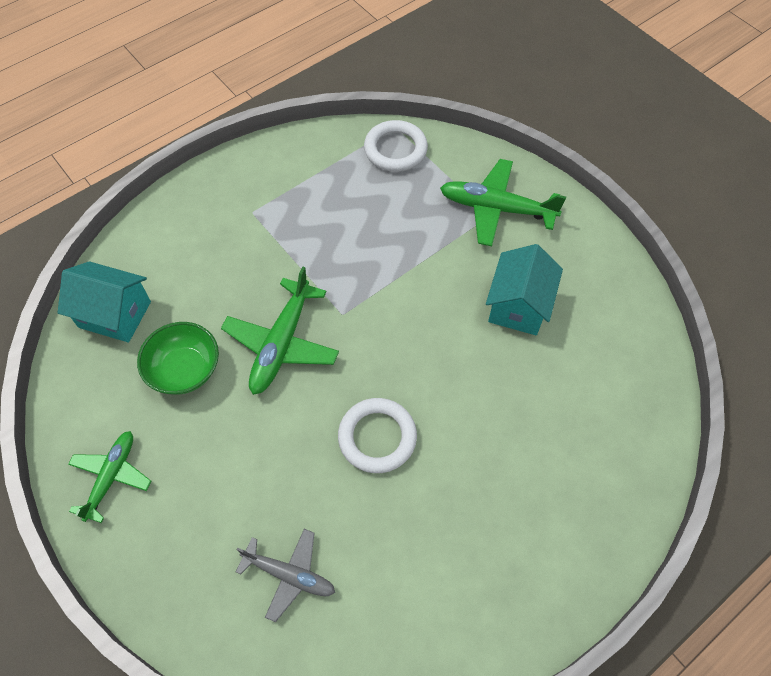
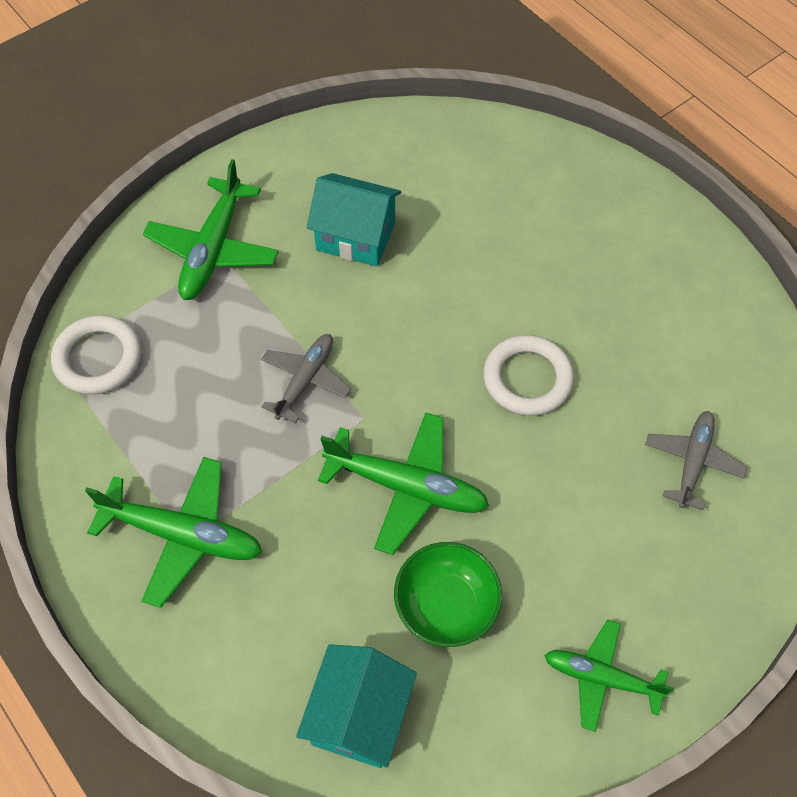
camera: 90 degrees left, 0 degrees up
none -> green plane [85,457,262,608]
none -> grey plane [261,334,351,423]

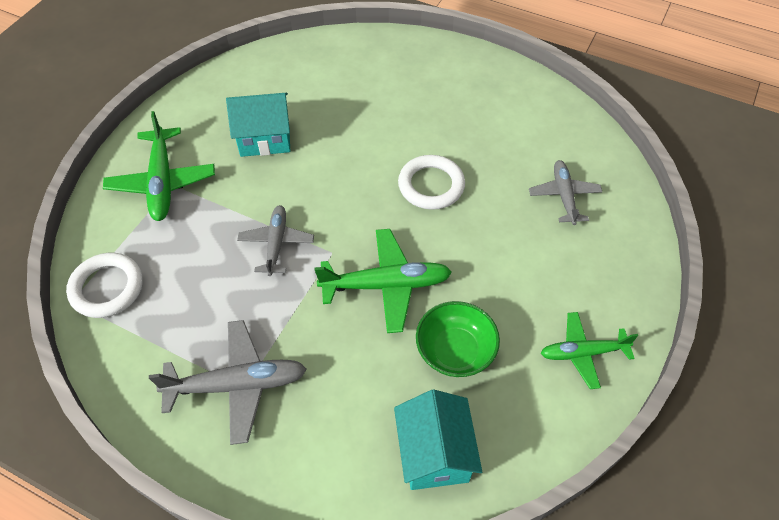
camera: 25 degrees left, 5 degrees down
green plane [85,457,262,608] -> grey plane [149,320,307,445]

